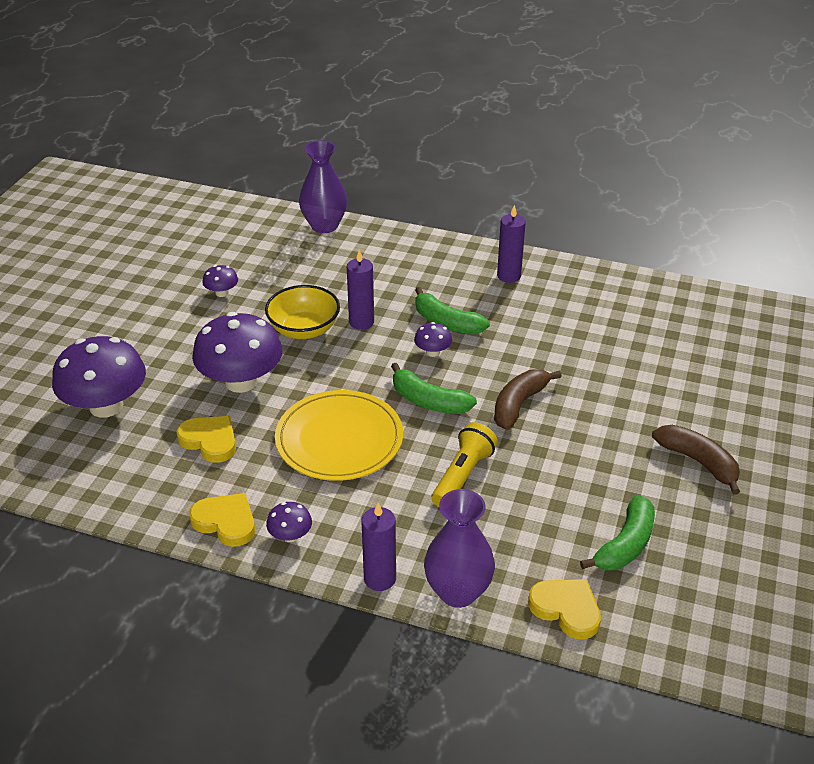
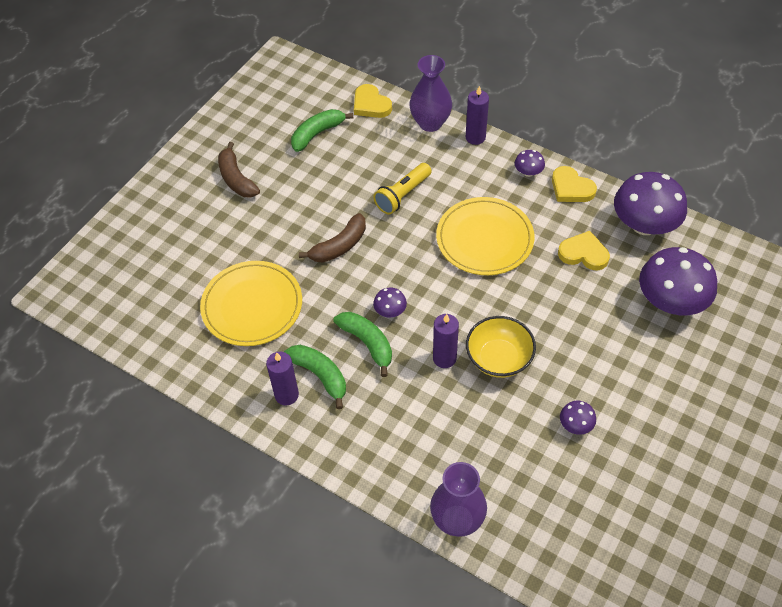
camera: 165 degrees left, 15 degrees up
yellow heart [176,416,236,463] -> yellow heart turned 150 degrees clockwise [558,231,610,270]
purple mushroom [192,312,282,393] -> purple mushroom moved to [614,172,687,235]
green banana [391,363,477,414] -> green banana moved to [284,345,346,409]
none -> yellow plate [200,261,302,346]

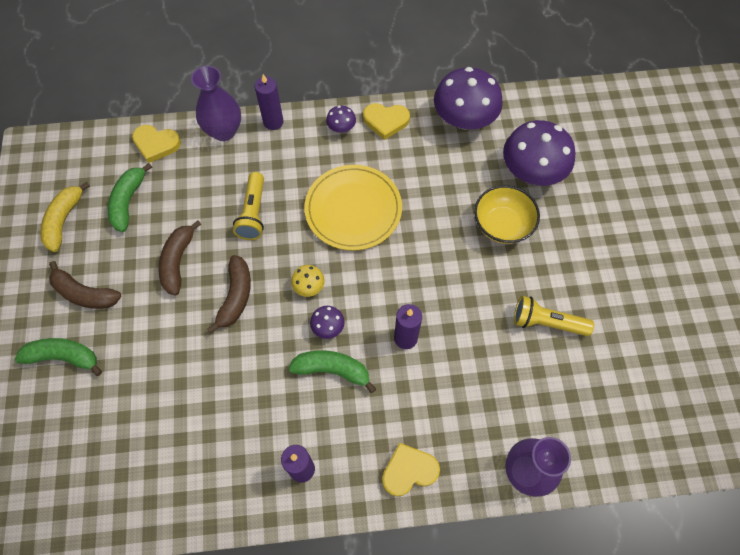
camera: 40 degrees left, 10 degrees up
yellow plate [200,261,302,346] -> none
green banana [284,345,346,409] -> green banana moved to [15,338,102,376]
yellow bowl [466,316,536,378] -> yellow bowl moved to [474,185,540,244]
yellow heart [558,231,610,270] -> yellow heart moved to [382,443,440,497]
purple mushroom [560,400,596,435] -> yellow flashlight [514,296,594,336]
none -> yellow banana [40,182,90,252]
none -> brown banana [158,220,201,296]
none -> yellow mushroom [291,265,325,297]

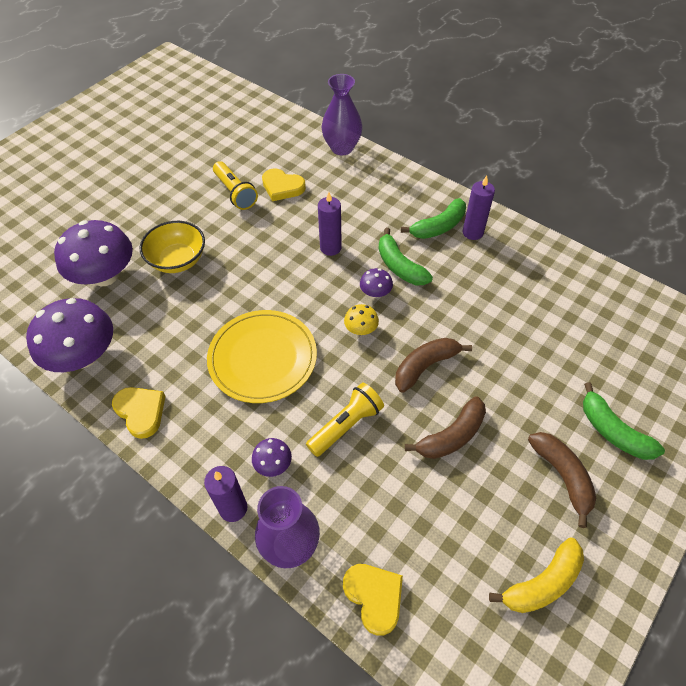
camera: 135 degrees left, 10 degrees down
green banana [108,163,152,232] -> green banana moved to [401,198,466,239]
purple mushroom [326,106,356,132] -> purple mushroom moved to [252,438,292,477]
yellow heart [382,443,440,497] -> yellow heart moved to [262,168,306,201]

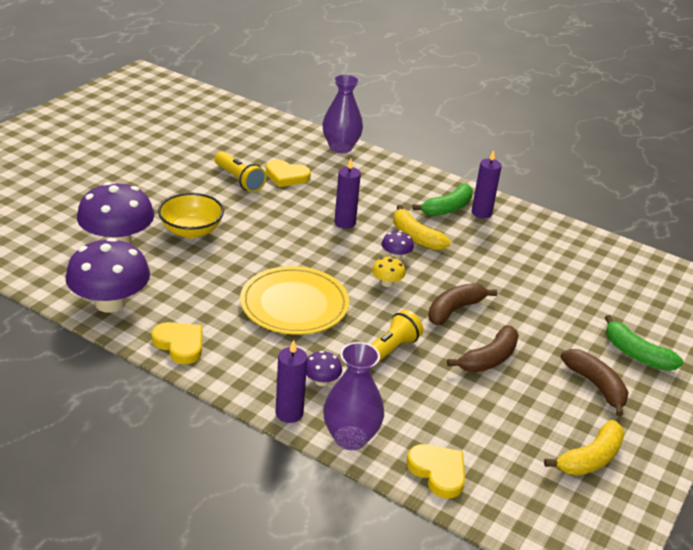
camera: 10 degrees left, 20 degrees down
green banana [379,228,433,285] -> yellow banana [393,205,451,250]

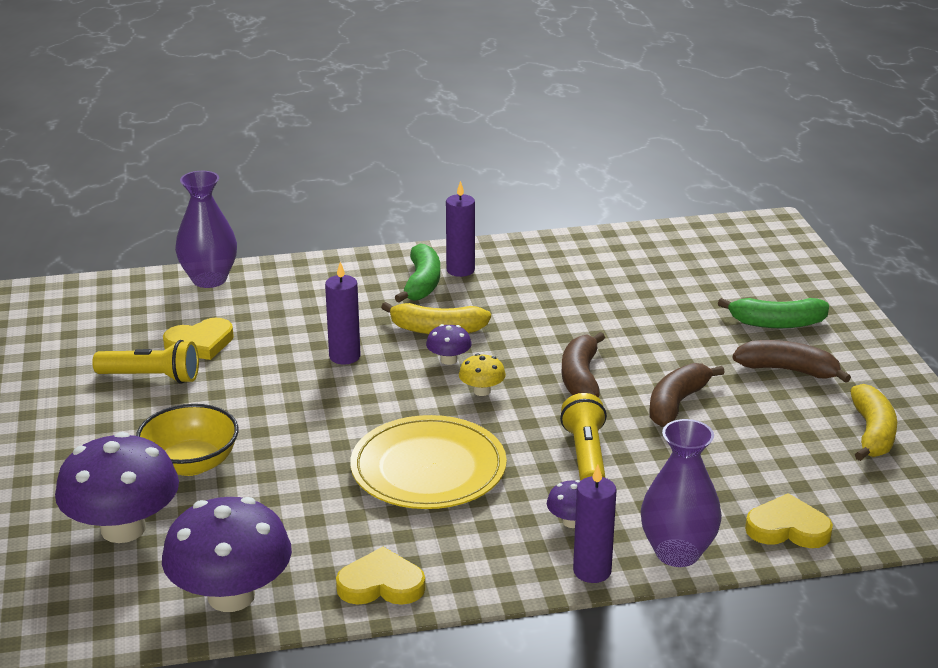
camera: 40 degrees left, 5 degrees down
brown banana [447,325,519,373] -> brown banana turned 150 degrees counterclockwise [649,363,725,427]

